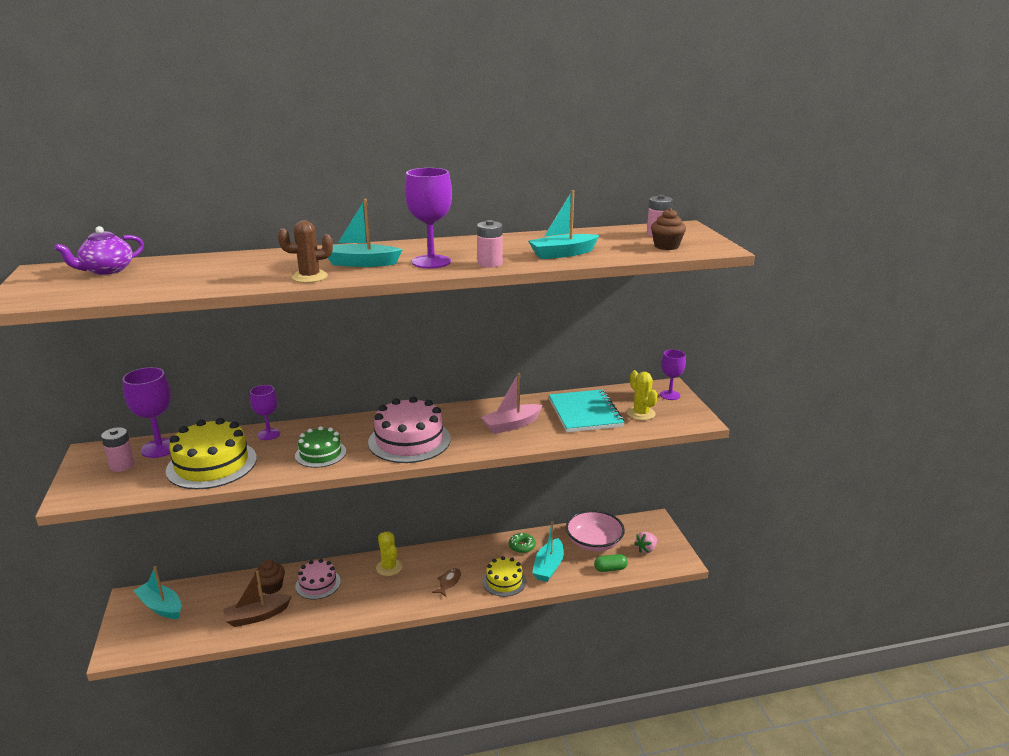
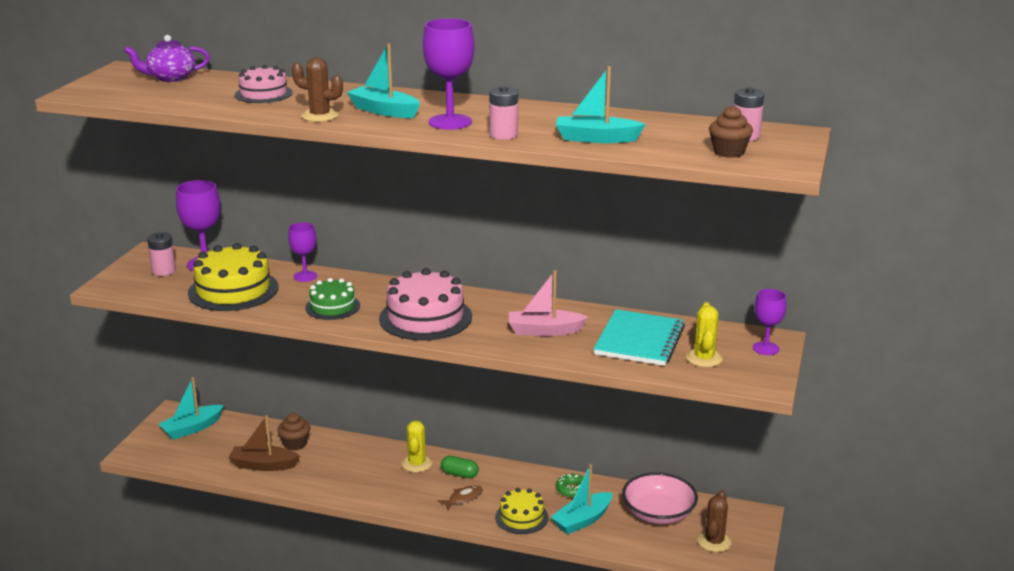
camera: 30 degrees right, 0 degrees up
turquoise boat [133,566,181,619] -> turquoise boat turned 105 degrees counterclockwise [158,377,224,440]
pink cake [295,559,341,600] -> pink cake moved to [235,65,293,103]
green capsule [594,554,628,572] -> green capsule moved to [441,456,479,478]
pink strawberry [634,532,657,553] -> brown cactus [698,490,732,552]

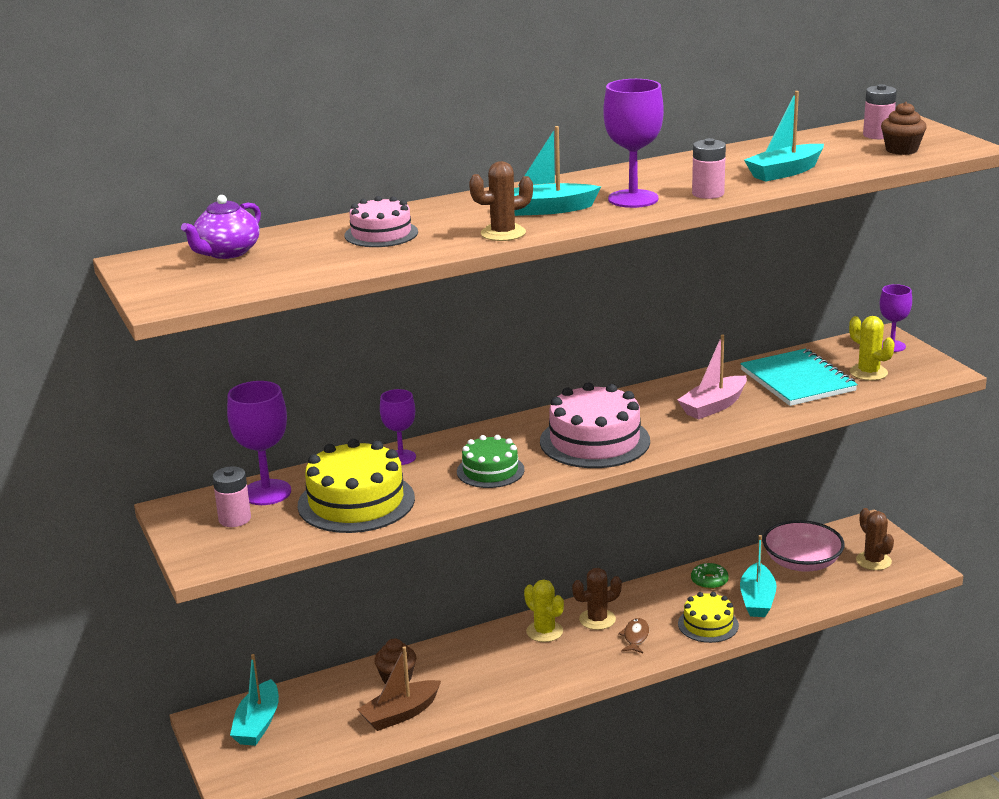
camera: 40 degrees left, 0 degrees up
green capsule [441,456,479,478] -> brown cactus [572,568,622,630]

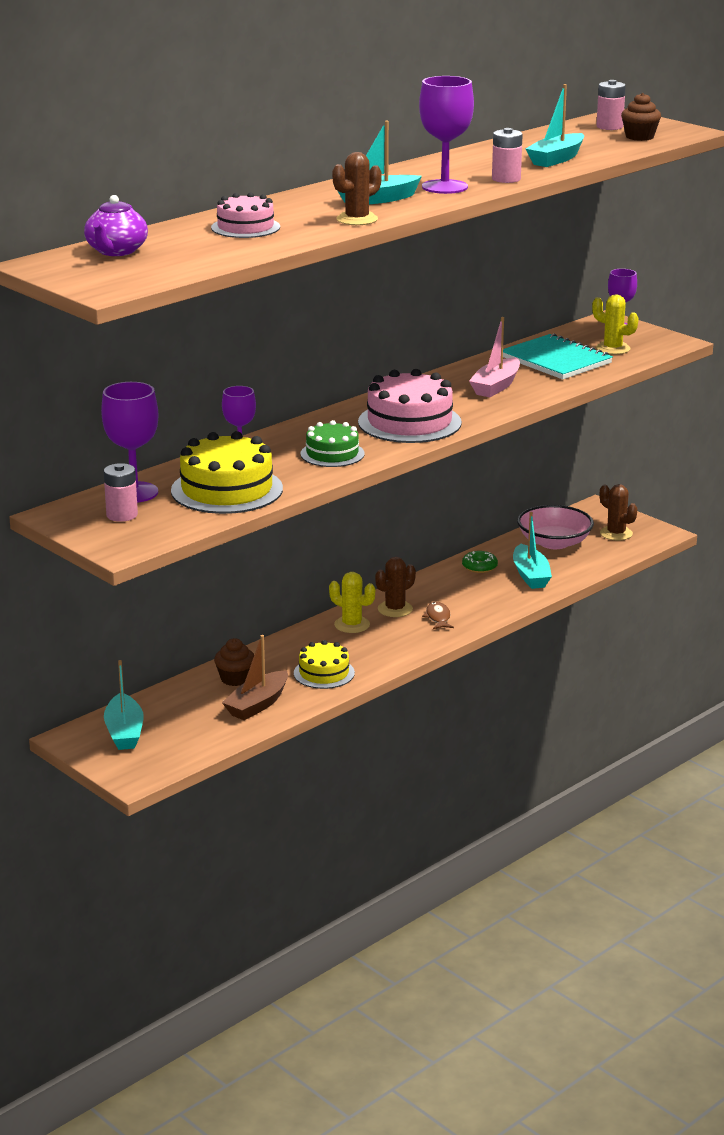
camera: 20 degrees left, 0 degrees up
yellow cake [678,592,739,643] -> yellow cake moved to [294,640,355,689]

